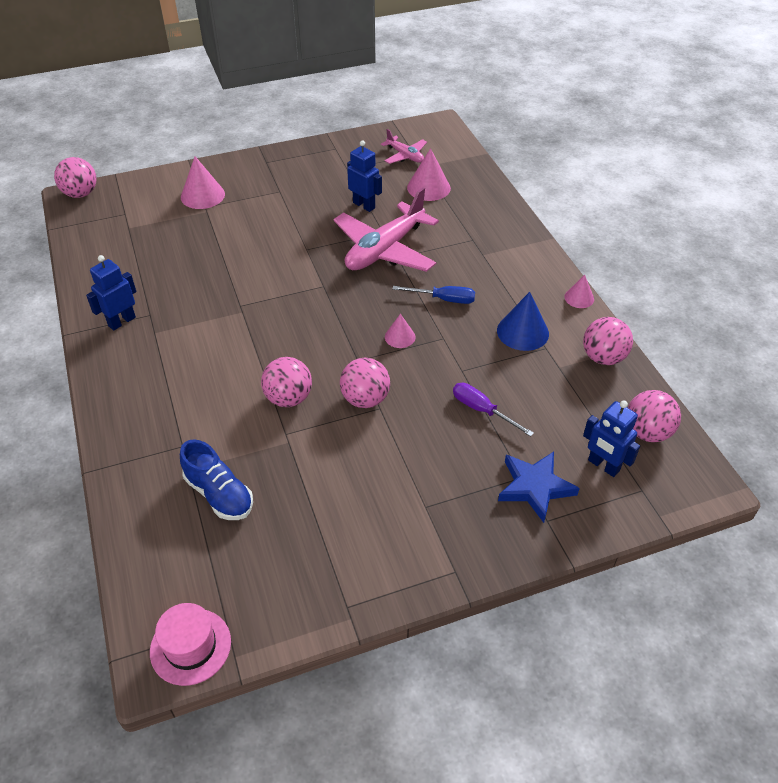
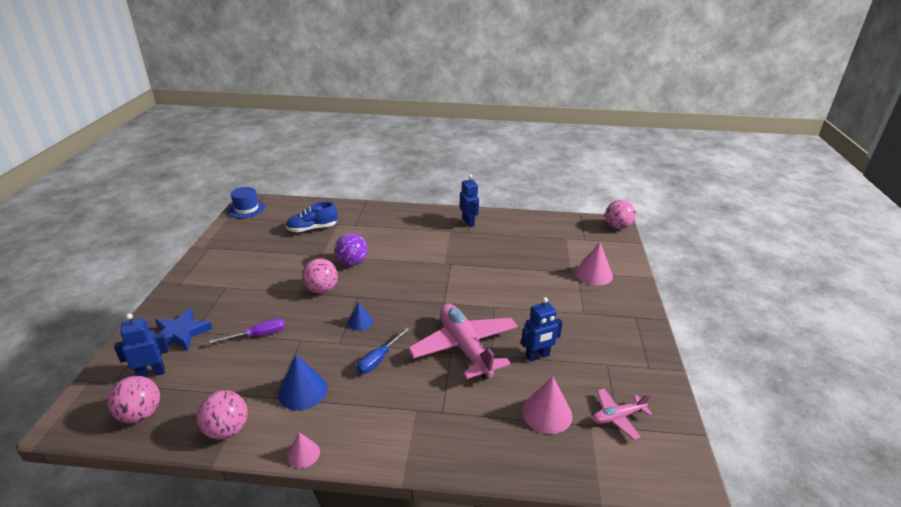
camera: 115 degrees right, 15 degrees down
pink hat [150,603,231,686] -> blue hat [228,187,265,218]
pink ball [261,357,312,407] -> purple ball [335,233,368,266]
pink cone [385,314,416,348] -> blue cone [348,302,373,330]

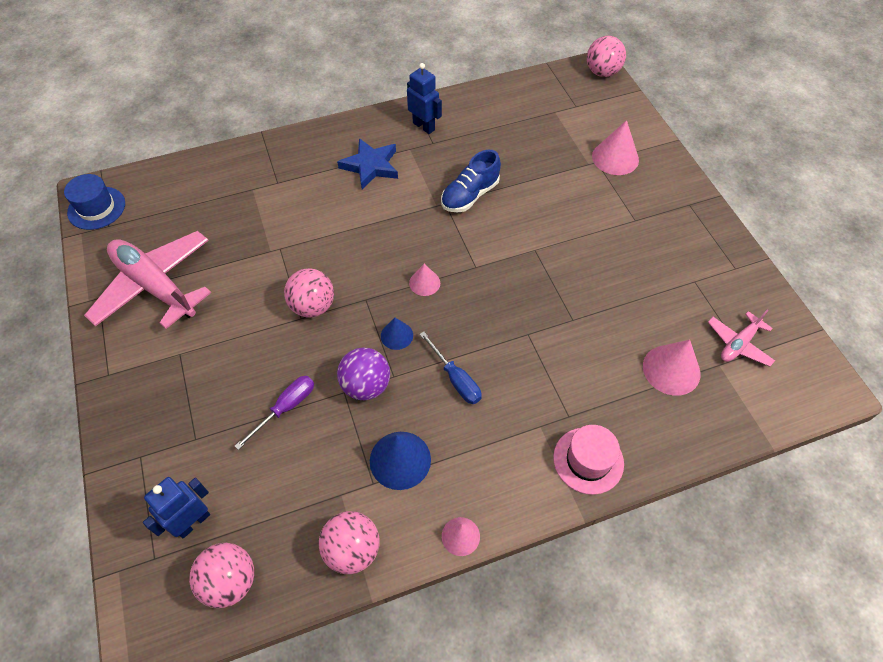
camera: 25 degrees left, 25 degrees up
blue star [155,308,212,351] -> blue star moved to [337,138,398,189]
blue shoe [286,202,337,232] -> blue shoe moved to [441,150,501,212]
purple ball [335,233,368,266] -> purple ball moved to [337,348,390,400]
blue screwdriver [357,327,410,374] -> blue screwdriver turned 45 degrees counterclockwise [419,331,482,404]
pink plane [408,304,518,380] -> pink plane moved to [84,231,211,329]
blue robot [521,297,563,362] -> none
none -> pink cone [409,264,440,296]
none -> pink hat [553,425,624,495]

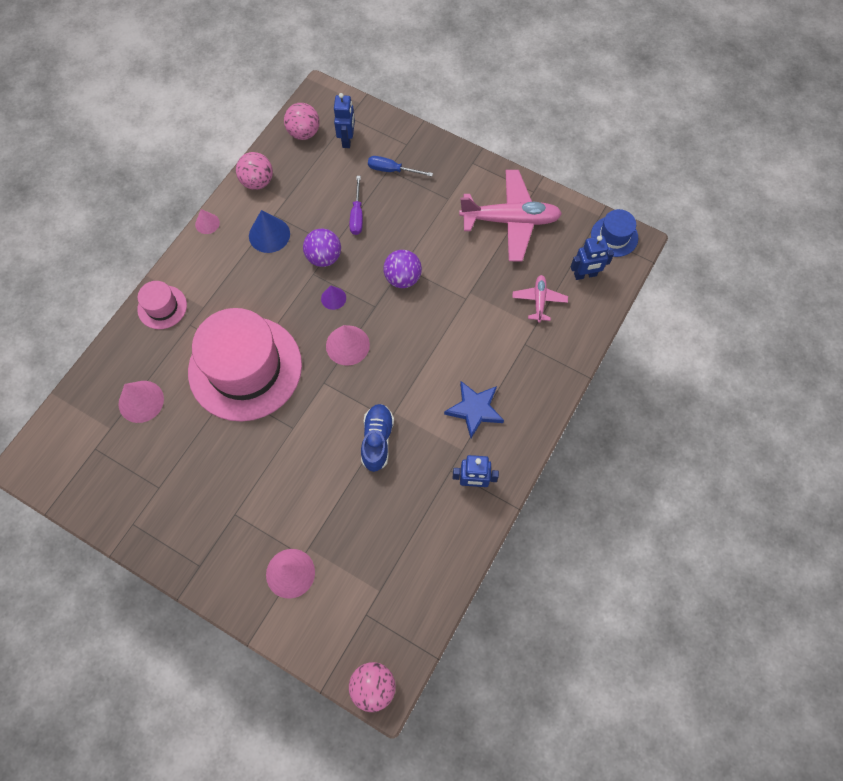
camera: 140 degrees right, 10 degrees up
pink ball [284,268,334,317] -> purple ball [383,250,422,288]
blue cone [381,318,413,350] -> purple cone [321,286,346,310]
pink cone [409,264,440,296] -> pink cone [326,325,370,366], size x1.69
blue screwdriver [419,331,482,404] -> blue screwdriver moved to [368,156,433,177]
pink plane [708,310,775,367] -> pink plane moved to [512,275,568,323]
none -> pink hat [188,308,302,421]
none -> blue robot [570,236,614,280]

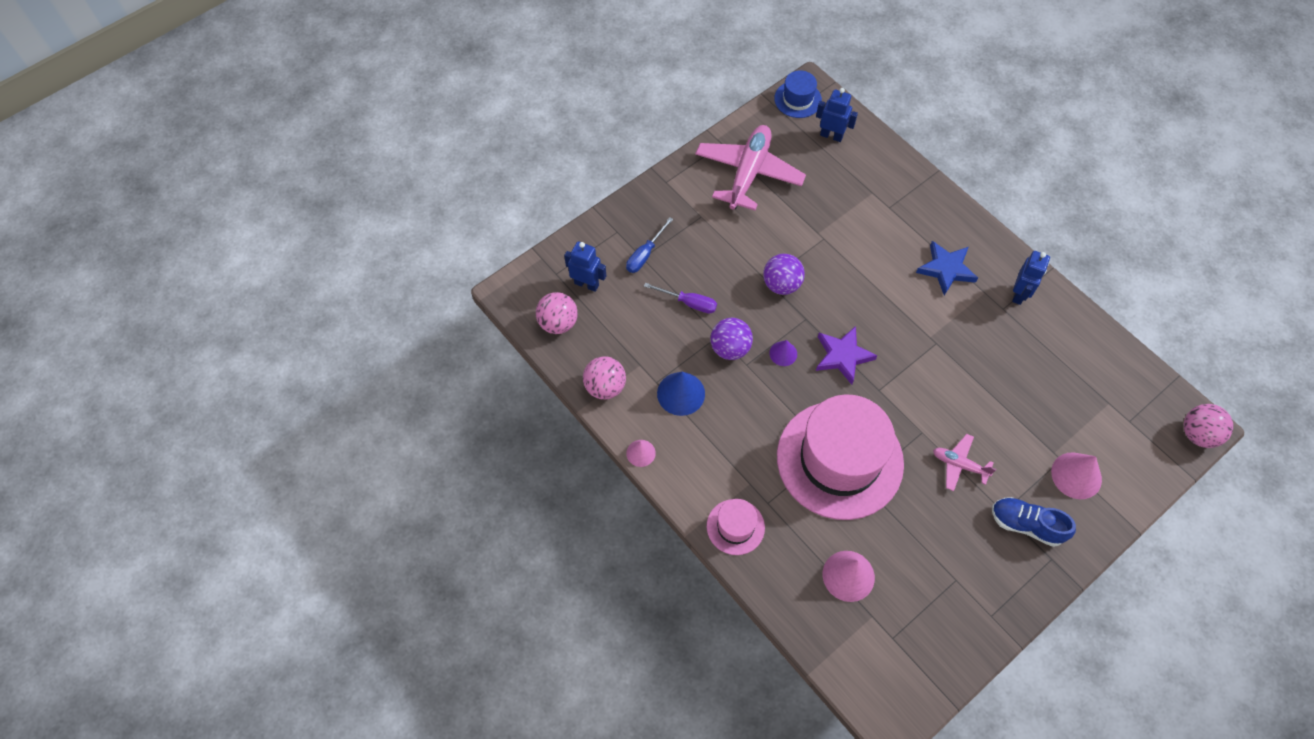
camera: 70 degrees left, 5 degrees down
pink cone [326,325,370,366] -> purple star [816,326,877,385]
blue shoe [361,404,394,472] -> blue shoe moved to [992,497,1076,547]
pink plane [512,275,568,323] -> pink plane moved to [933,434,996,491]
blue robot [570,236,614,280] -> blue robot turned 75 degrees counterclockwise [816,88,858,142]

